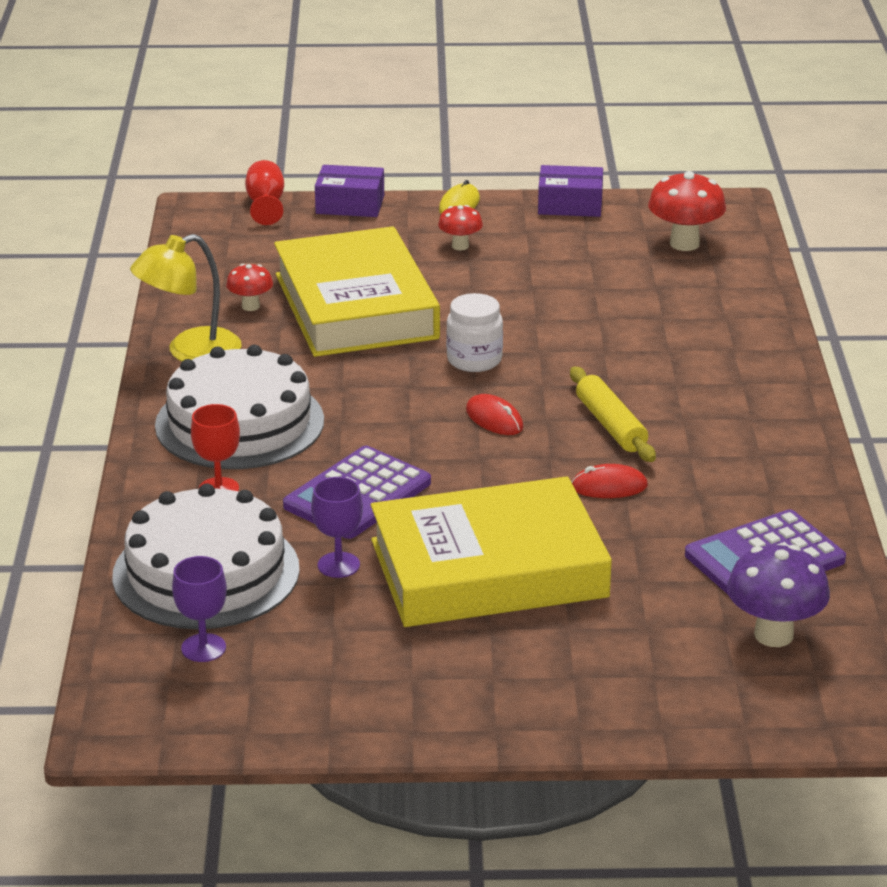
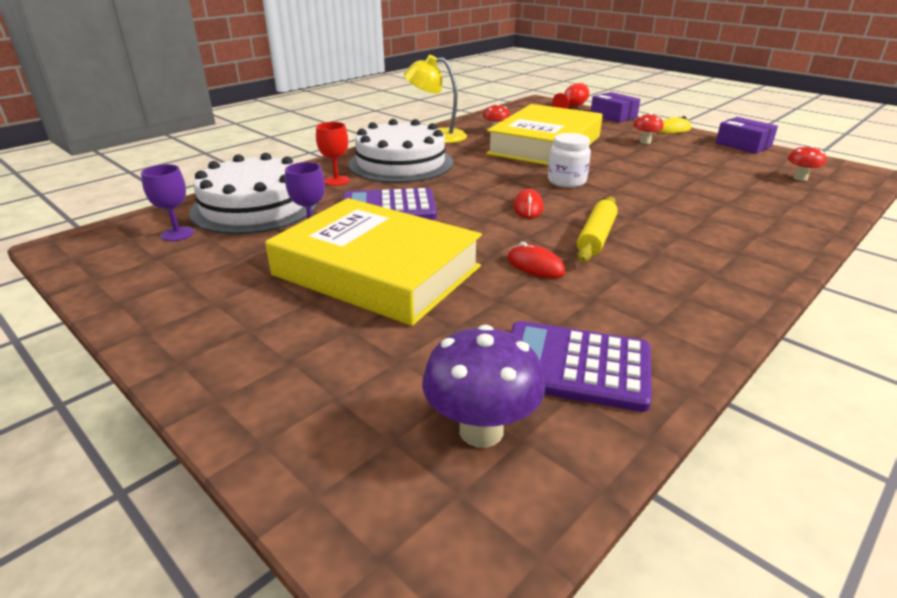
camera: 45 degrees right, 0 degrees up
red mushroom [648,171,726,251] -> red mushroom [788,145,826,181], size x0.58

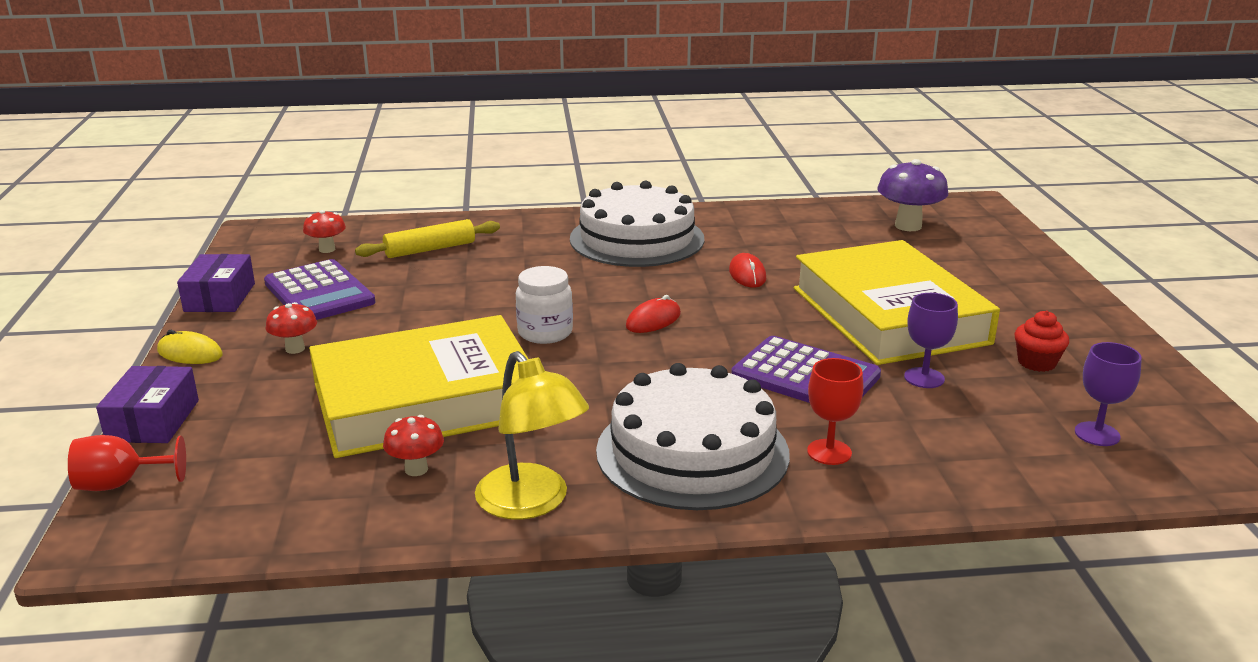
camera: 140 degrees left, 5 degrees down
white cake [189,153,318,234] -> white cake moved to [570,181,705,267]
purple calculator [511,321,652,412] -> purple calculator moved to [264,259,375,320]
yellow rolling pin [577,196,618,262] -> yellow rolling pin moved to [355,219,500,258]
none -> red cupcake [1015,311,1069,372]

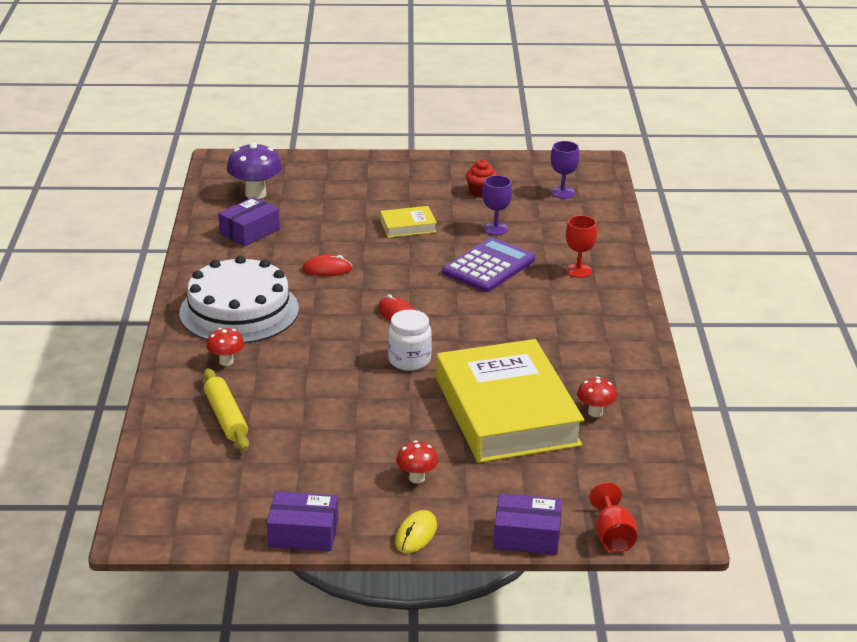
camera: 85 degrees left, 5 degrees up
purple calculator [264,259,375,320] -> none
red mushroom [303,210,346,253] -> red mushroom moved to [206,328,244,366]
yellow lamp [475,351,589,520] -> none
white cake [596,363,790,510] -> none
yellow book [794,240,1000,365] -> yellow book [380,206,437,238], size x0.41
none -> purple box [218,197,280,246]

